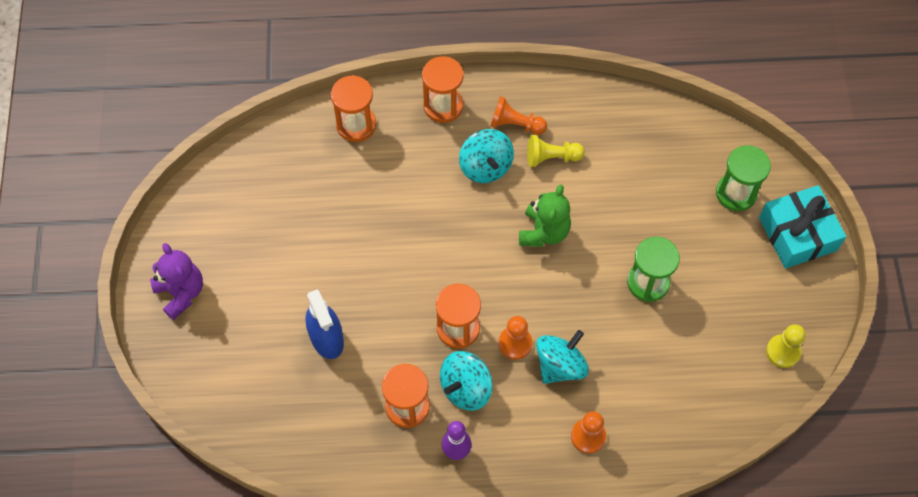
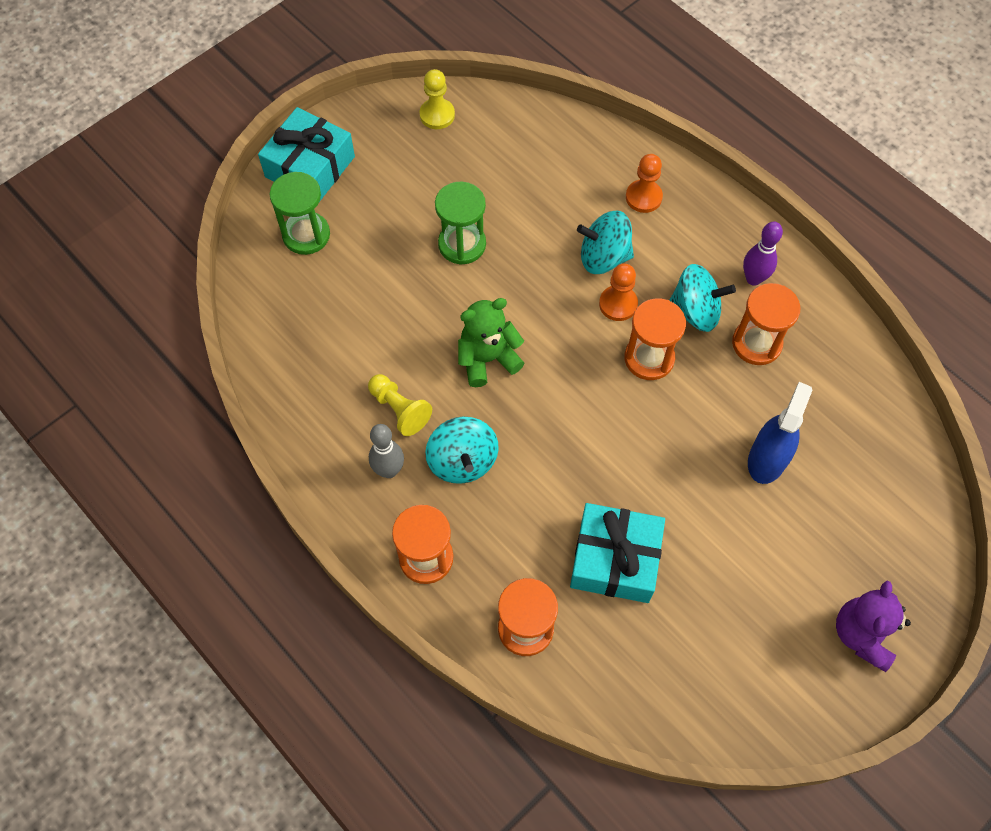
camera: 130 degrees left, 0 degrees up
turquoise spinning top [459,129,514,183] -> turquoise spinning top turned 135 degrees clockwise [425,417,499,484]
orange pawn [490,96,547,135] -> grey bowling pin [369,424,404,478]
none -> turquoise gift [570,503,665,603]

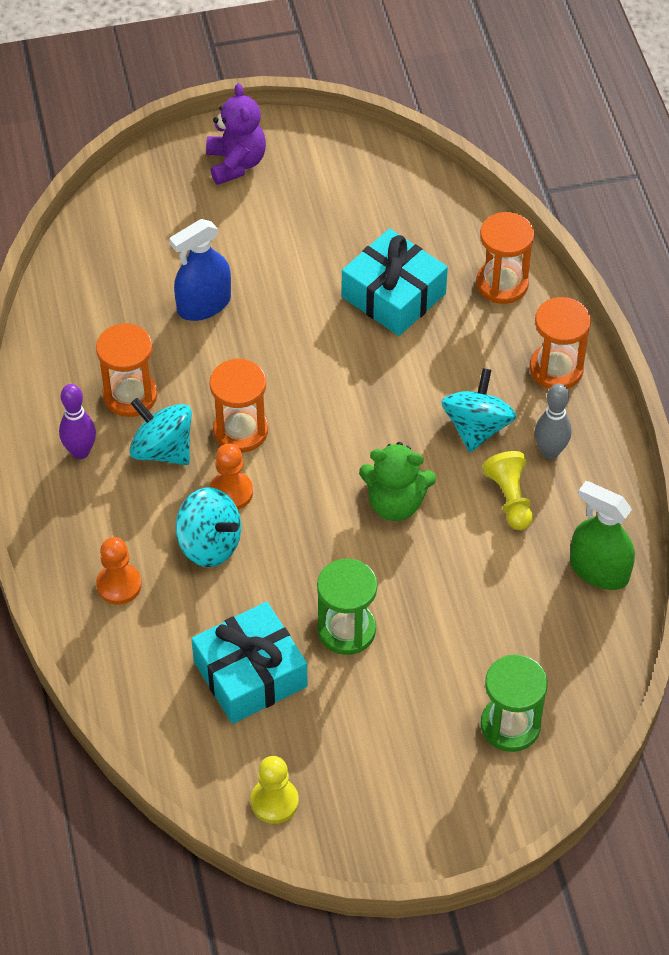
camera: 150 degrees left, 10 degrees down
turquoise gift [258,107,355,202] -> turquoise gift moved to [191,602,308,724]
purple teddy bear [836,581,911,672] -> purple teddy bear turned 60 degrees counterclockwise [206,83,266,185]
none -> green spray bottle [570,481,635,590]

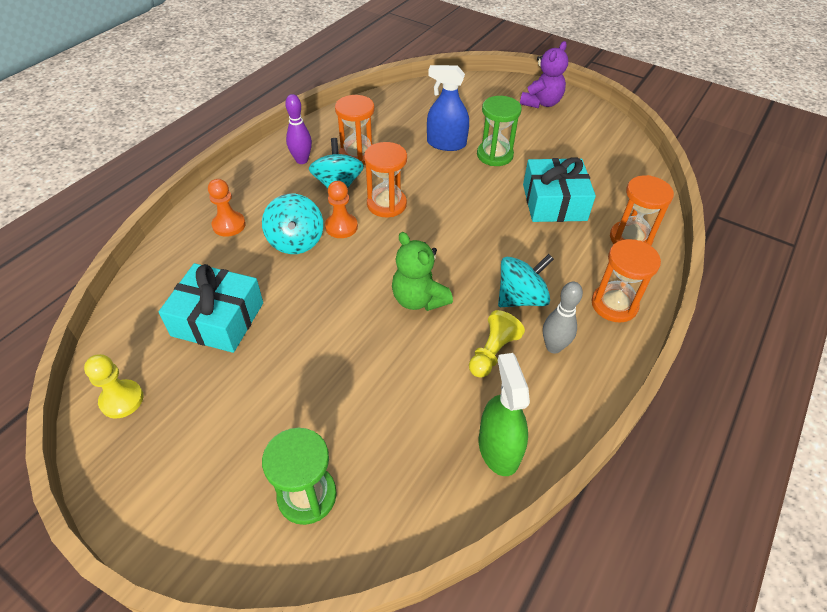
camera: 45 degrees right, 5 degrees down
green hourglass [317,559,377,655] -> green hourglass moved to [477,96,522,166]

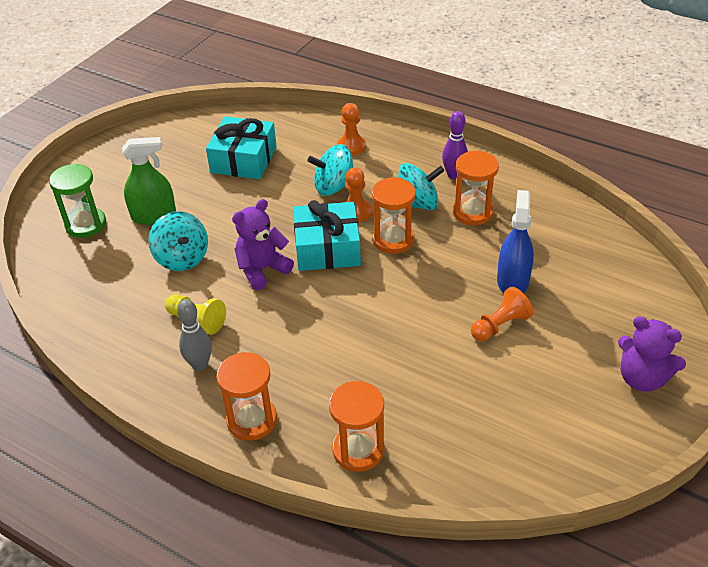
camera: 90 degrees right, 5 degrees down
yellow pawn [84,354,143,419] -> none
green teddy bear [392,232,453,311] -> purple teddy bear [232,199,294,290]
green hourglass [477,96,522,166] -> orange pawn [471,287,533,341]
green spray bottle [479,353,530,476] -> green spray bottle moved to [122,137,176,225]
turquoise spinning top [498,254,554,307] -> turquoise spinning top moved to [149,211,208,271]
turquoise gift [523,157,596,222] -> turquoise gift moved to [293,200,361,271]

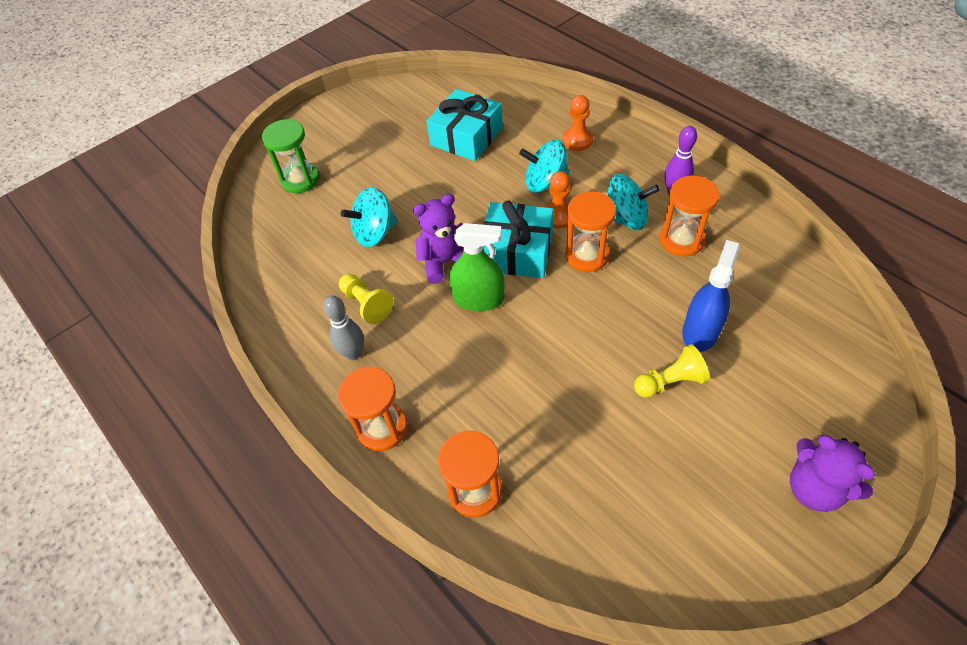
camera: 20 degrees right, 10 degrees up
green spray bottle [122,137,176,225] -> green spray bottle moved to [449,223,505,311]
turquoise spinning top [149,211,208,271] -> turquoise spinning top turned 75 degrees clockwise [341,187,397,247]
orange pawn [471,287,533,341] -> yellow pawn [634,344,710,398]

